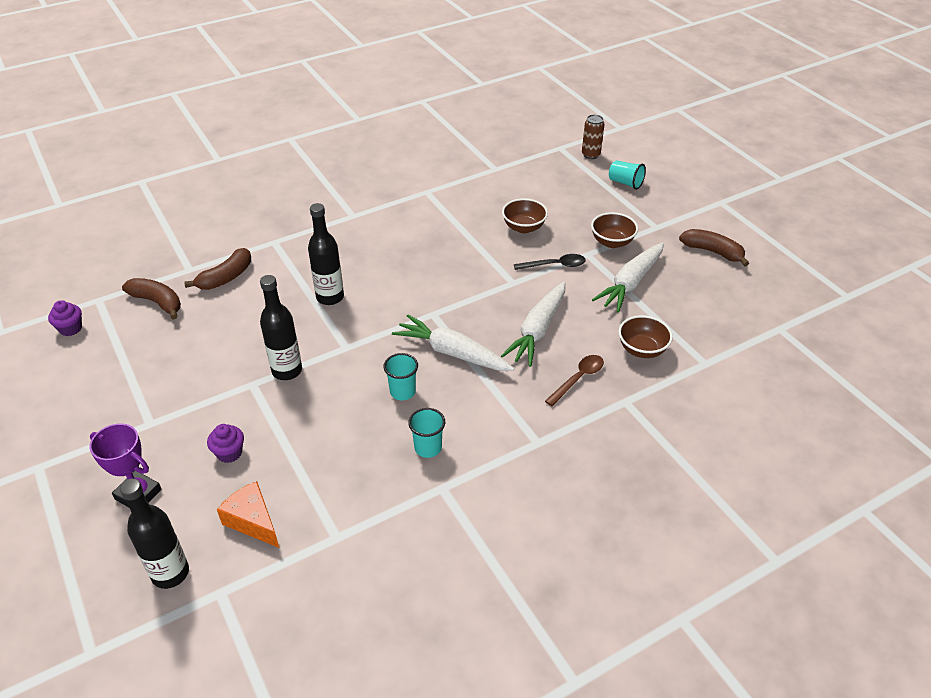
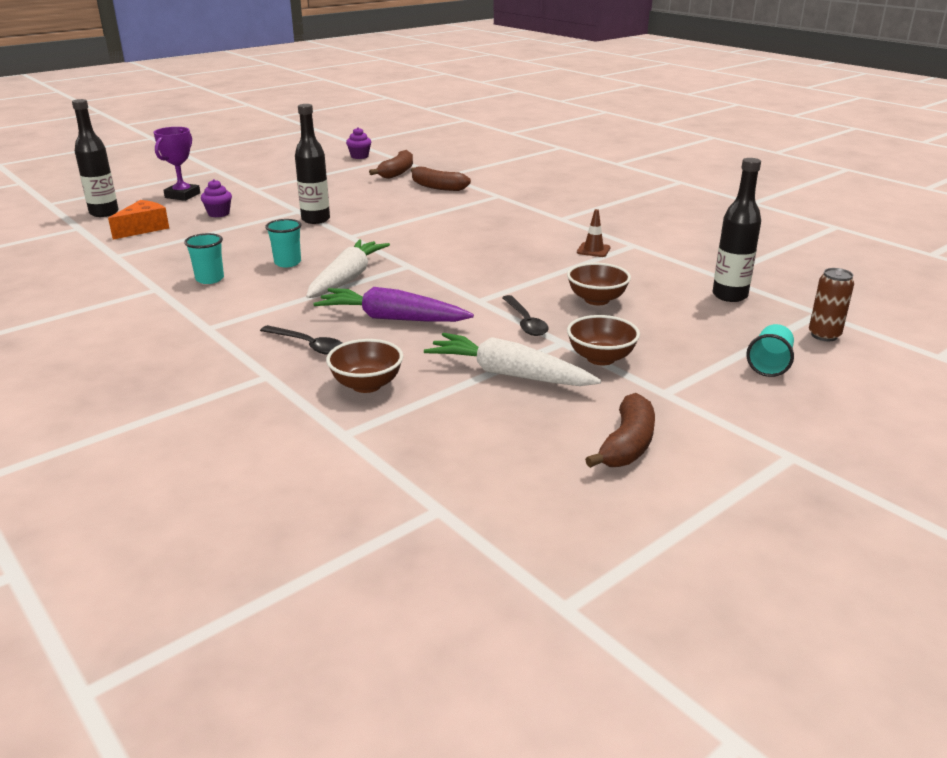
camera: 80 degrees right, 15 degrees down
black bottle [308,203,344,305] -> black bottle moved to [712,158,761,302]
white carrot [501,282,565,367] -> purple carrot [313,287,474,322]
brown spoon [545,355,604,406] -> black spoon [260,325,342,355]
none -> brown traffic cone [577,209,611,257]

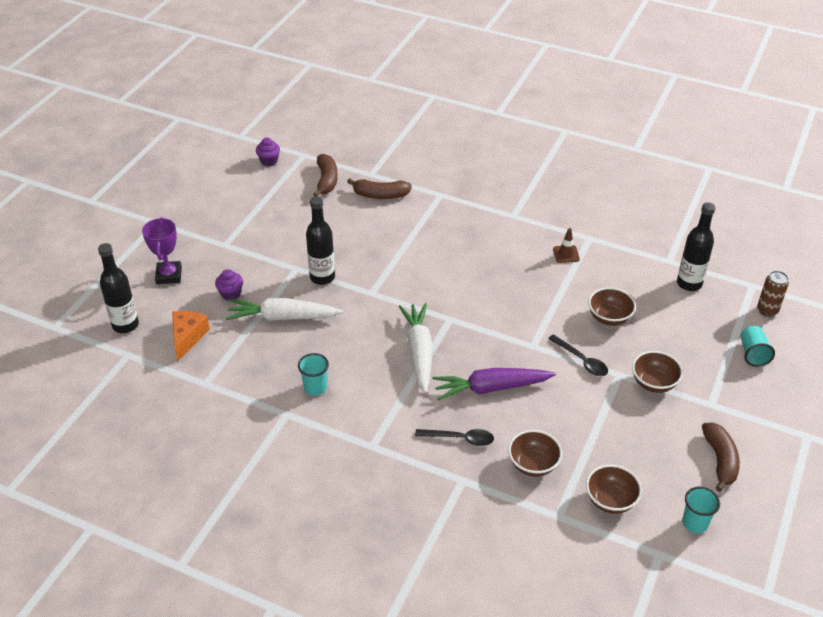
camera: 25 degrees left, 15 degrees up
turquoise cup [265,219,302,267] -> turquoise cup moved to [682,487,720,533]
white carrot [424,333,601,386] -> white carrot moved to [226,298,343,321]
none -> brown bowl [586,465,642,514]

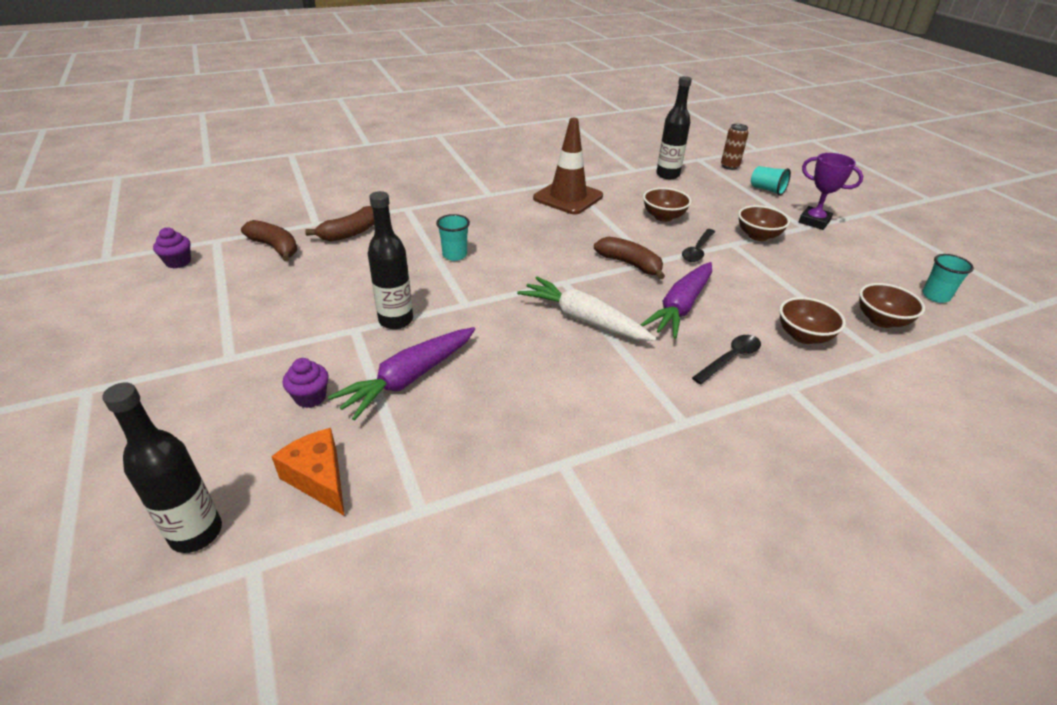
camera: 50 degrees left, 5 degrees down
purple trophy [142,217,182,284] -> purple trophy moved to [799,153,863,230]
white carrot [226,298,343,321] -> purple carrot [328,327,475,420]
turquoise cup [298,353,329,395] -> turquoise cup moved to [436,214,470,261]
black spoon [548,334,608,376] -> black spoon turned 120 degrees clockwise [682,229,715,262]
brown traffic cone [553,228,580,263] -> brown traffic cone [533,118,603,214], size x2.28
brown banana [702,423,740,492] -> brown banana moved to [594,237,665,280]

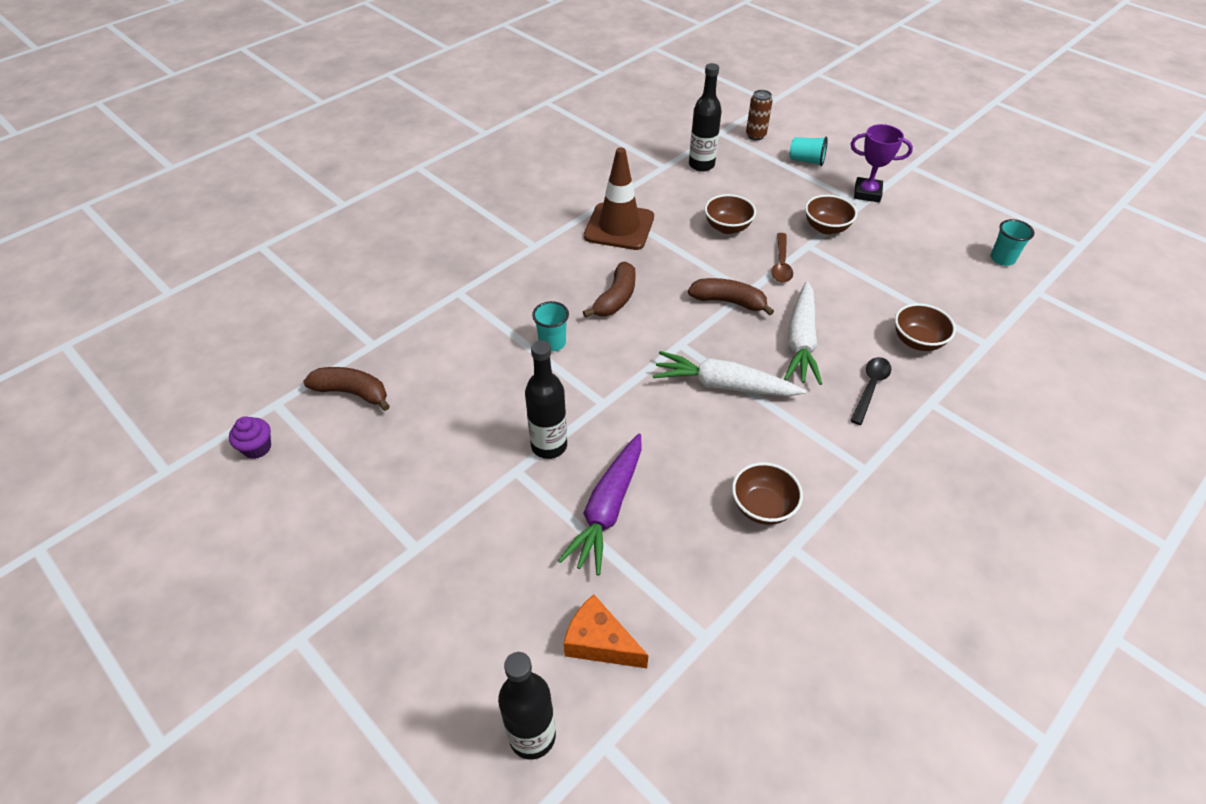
camera: 20 degrees left, 10 degrees up
purple cupcake [283,358,329,408] -> none
brown banana [305,206,374,241] -> brown banana moved to [583,262,636,318]
purple carrot [641,262,712,339] -> white carrot [784,281,822,385]
black spoon [682,229,715,262] -> brown spoon [771,233,793,283]
brown bowl [859,283,925,328] -> brown bowl moved to [732,462,803,525]

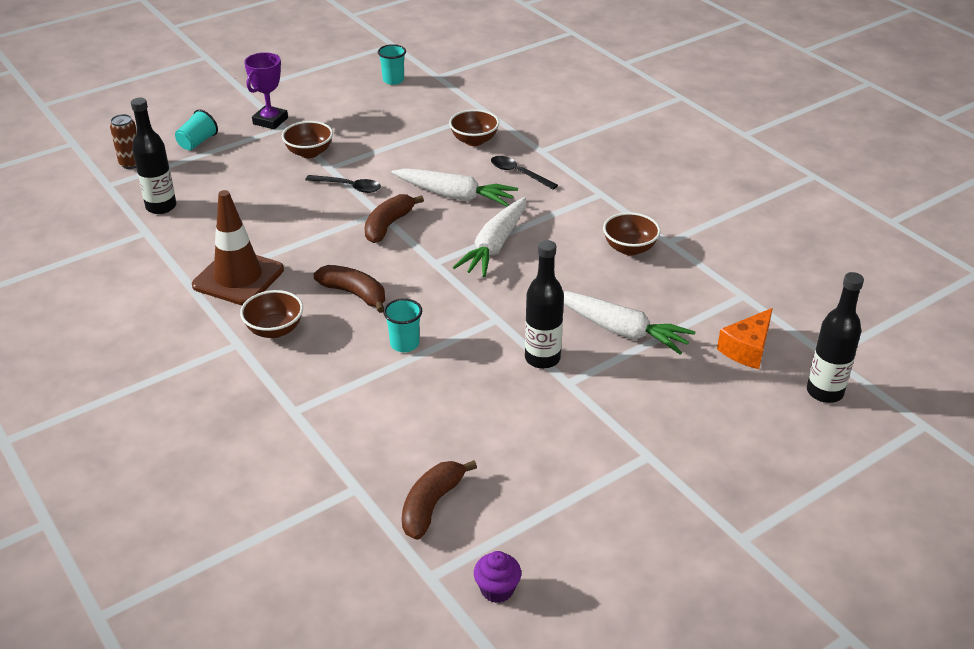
camera: 80 degrees left, 10 degrees down
purple carrot [558,434,642,576] -> white carrot [563,291,695,355]
brown bowl [705,194,756,234] -> brown bowl moved to [240,290,303,338]
brown spoon [771,233,793,283] -> black spoon [305,175,381,193]

